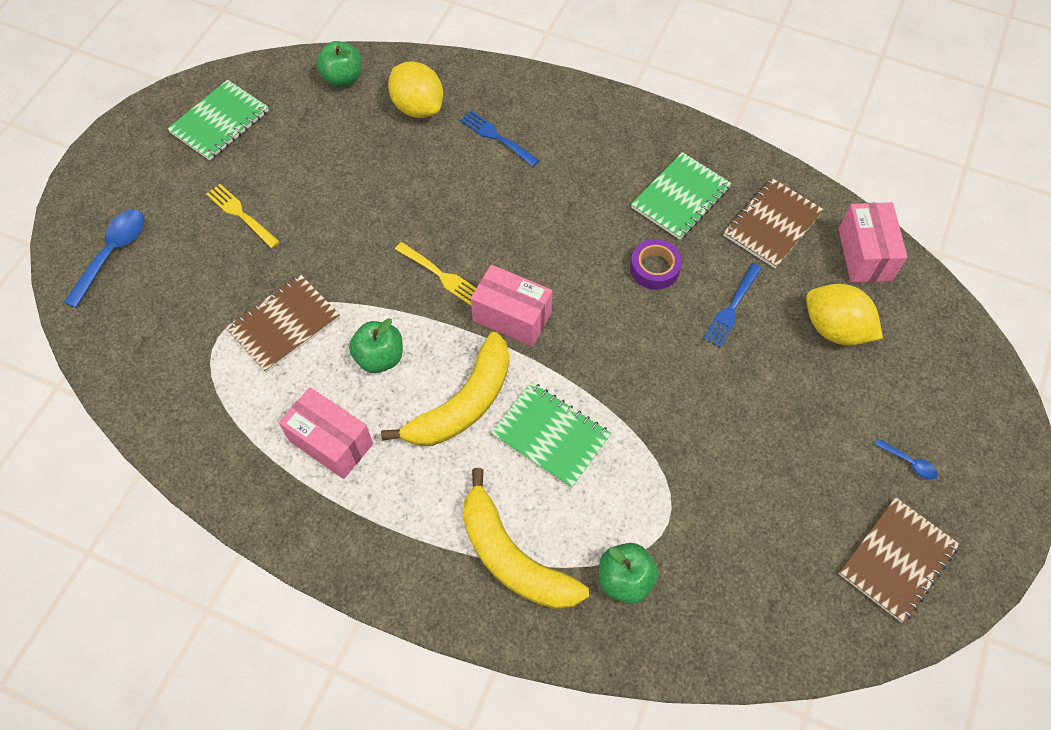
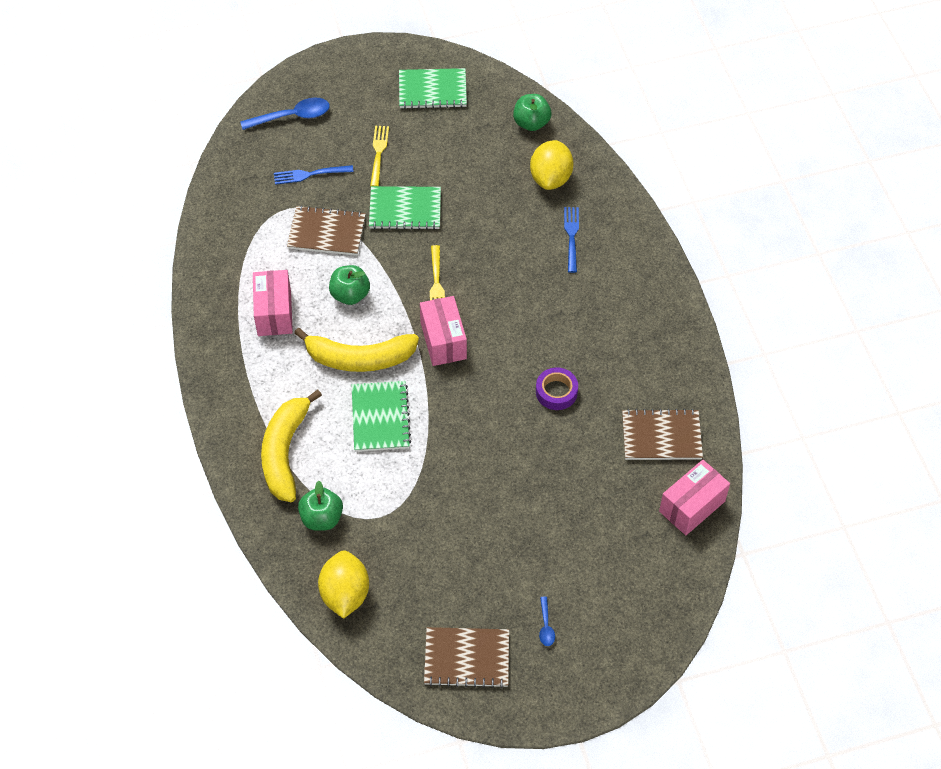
camera: 50 degrees right, 5 degrees down
green notebook [631,152,732,240] -> green notebook moved to [369,186,441,230]
blue fork [703,263,762,347] -> blue fork moved to [274,165,354,185]
yellow lemon [806,284,883,345] -> yellow lemon moved to [318,551,369,619]

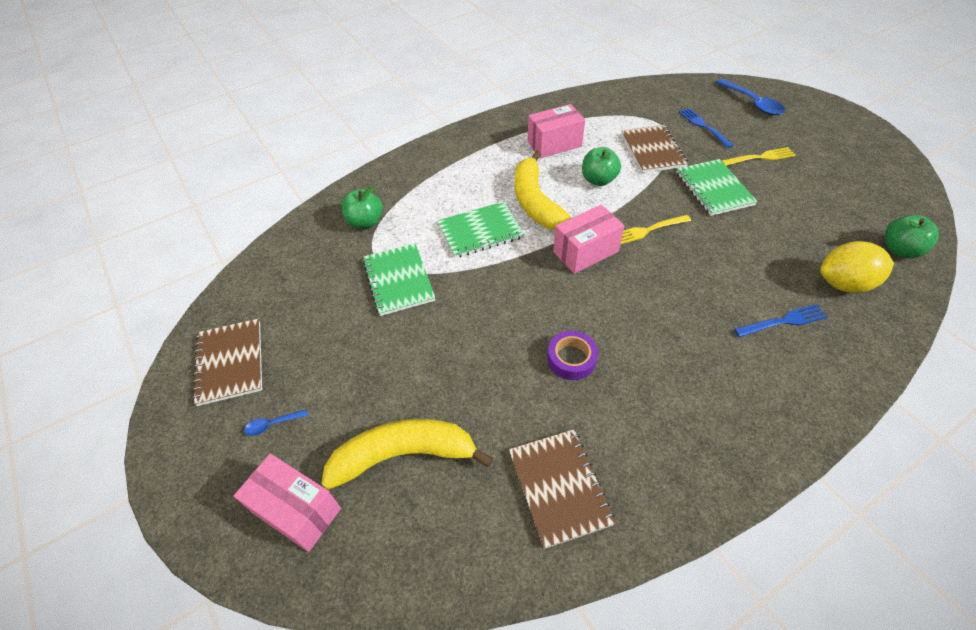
camera: 75 degrees right, 5 degrees down
yellow banana [261,390,322,502] -> yellow banana moved to [321,419,493,490]
yellow lemon [318,551,369,619] -> none
green notebook [399,68,467,109] -> green notebook moved to [362,243,435,316]
pink box [659,460,730,535] -> pink box moved to [234,454,341,552]

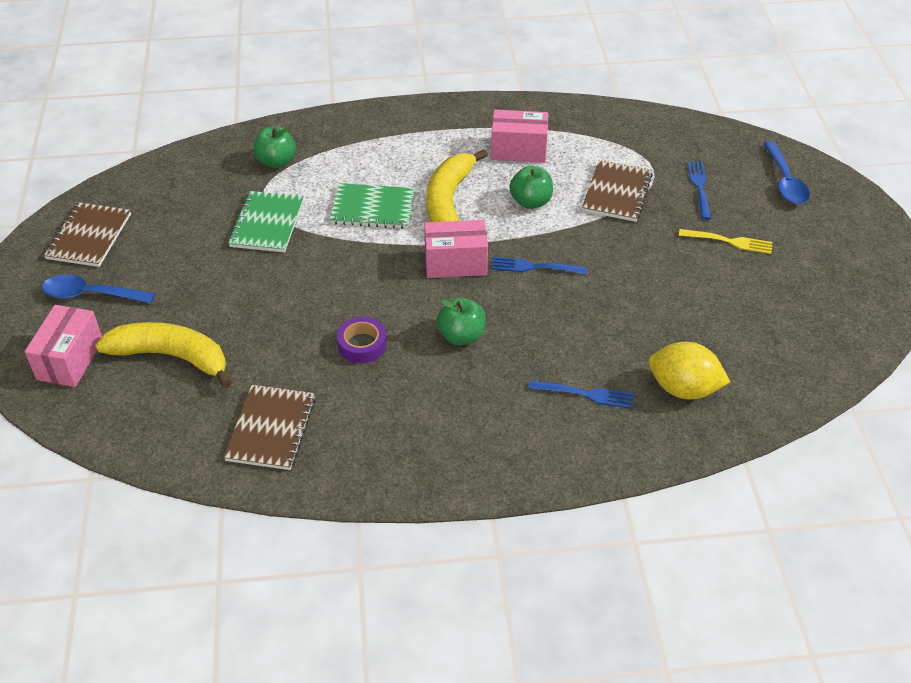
camera: 25 degrees right, 5 degrees down
pink box [234,454,341,552] -> pink box turned 45 degrees clockwise [24,305,102,387]
blue spoon [244,409,308,436] -> blue spoon [42,275,155,303], size x2.01
yellow fork [620,215,691,245] -> blue fork [492,256,587,274]
green notebook [676,159,758,216] -> none
green apple [885,215,939,258] -> green apple moved to [437,298,486,345]

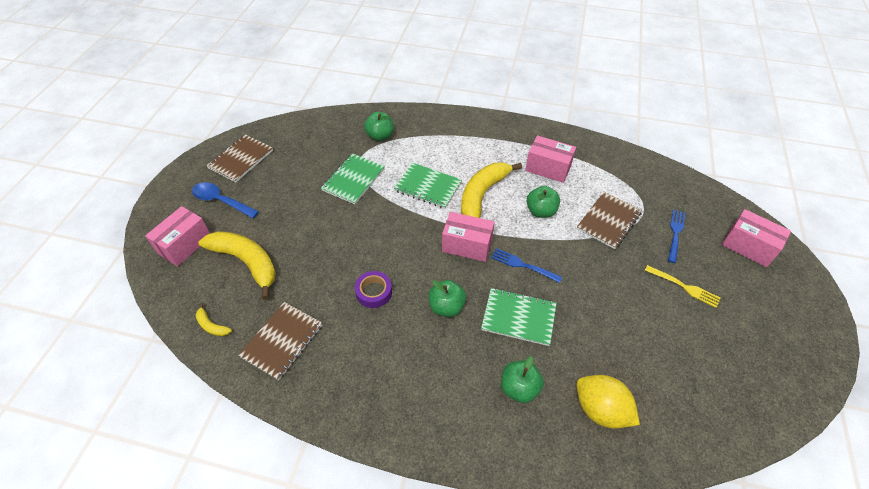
camera: 20 degrees right, 5 degrees up
blue fork [529,380,634,409] -> green apple [501,356,544,403]
blue spoon [763,141,810,204] -> pink box [722,209,791,267]
none -> yellow banana [195,303,232,336]
none -> green notebook [481,288,556,346]

